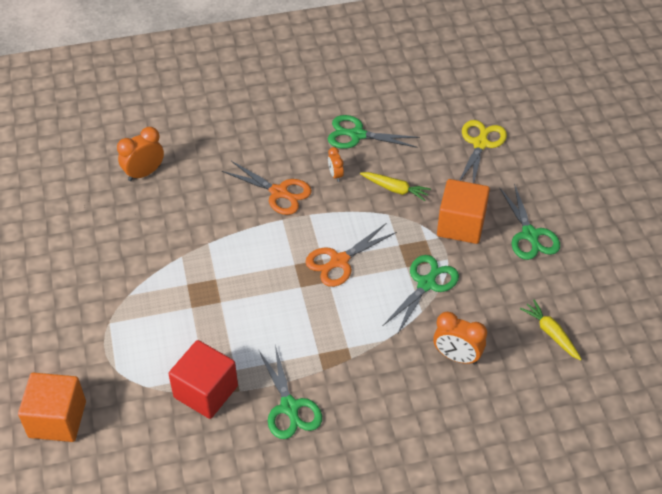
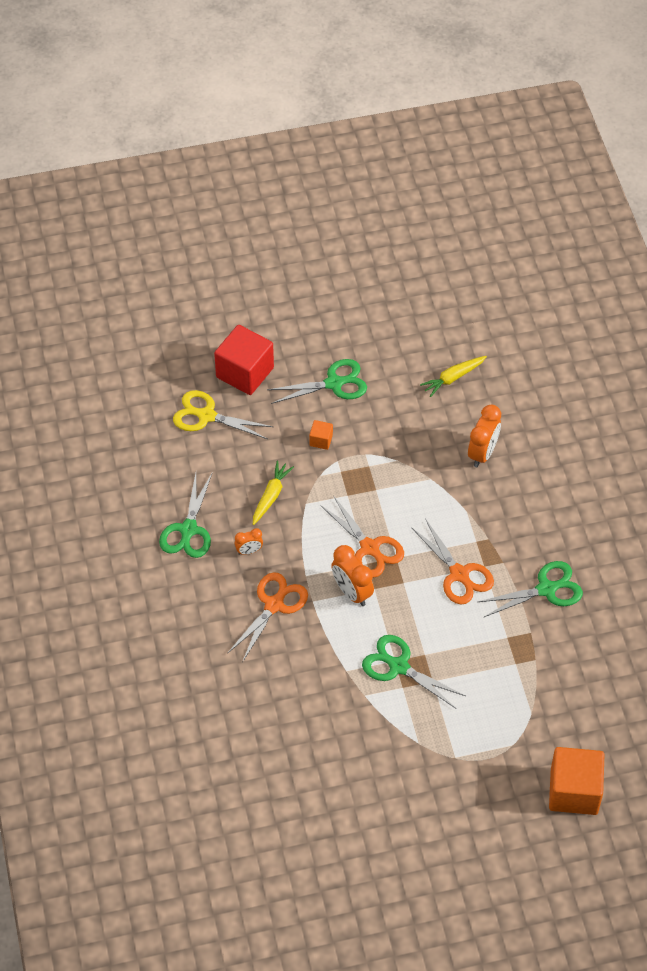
camera: 90 degrees left, 5 degrees up
orange clock [117,127,164,181] -> orange clock moved to [331,545,374,606]
red cube [168,340,238,419] -> red cube moved to [214,325,274,395]
green scissors [383,255,459,335] -> green scissors moved to [362,635,465,709]
orange cube [437,179,490,244] -> orange cube [309,420,333,450], size x0.45
none -> orange scissors [411,520,494,605]

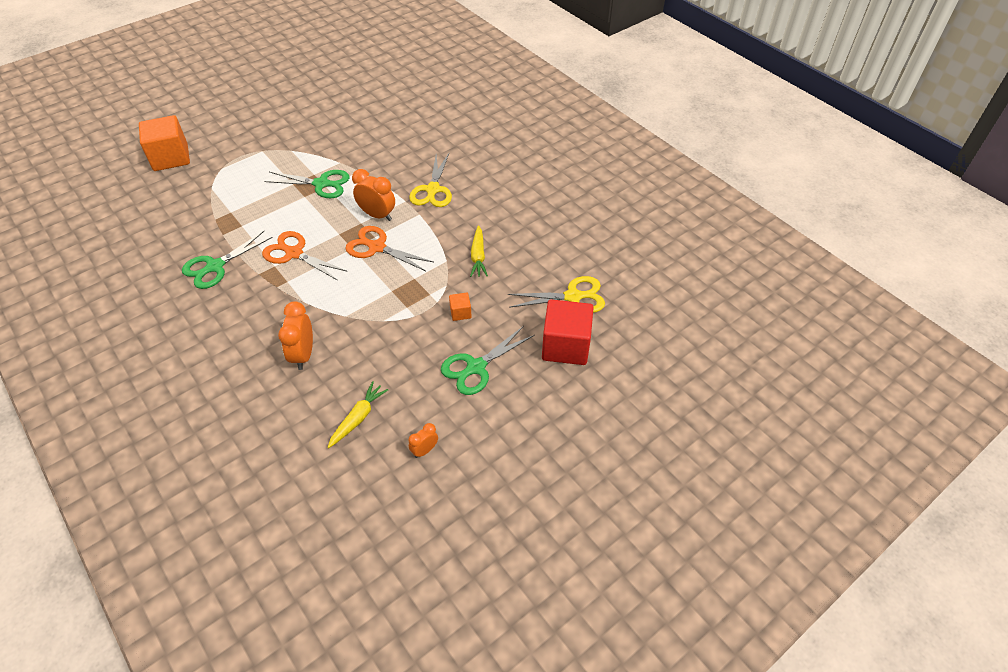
camera: 155 degrees right, 5 degrees down
green scissors [159,472,213,558] -> none
orange scissors [227,572,308,662] -> yellow scissors [409,153,452,207]
orange clock [235,528,263,555] -> orange clock moved to [408,423,438,458]

